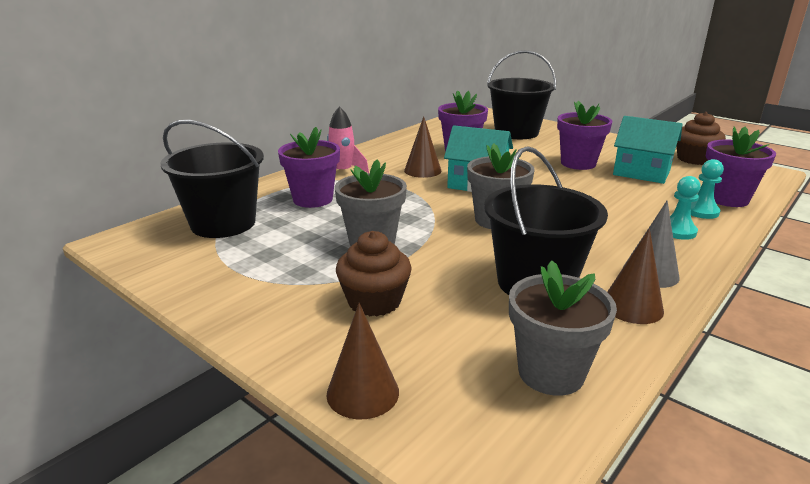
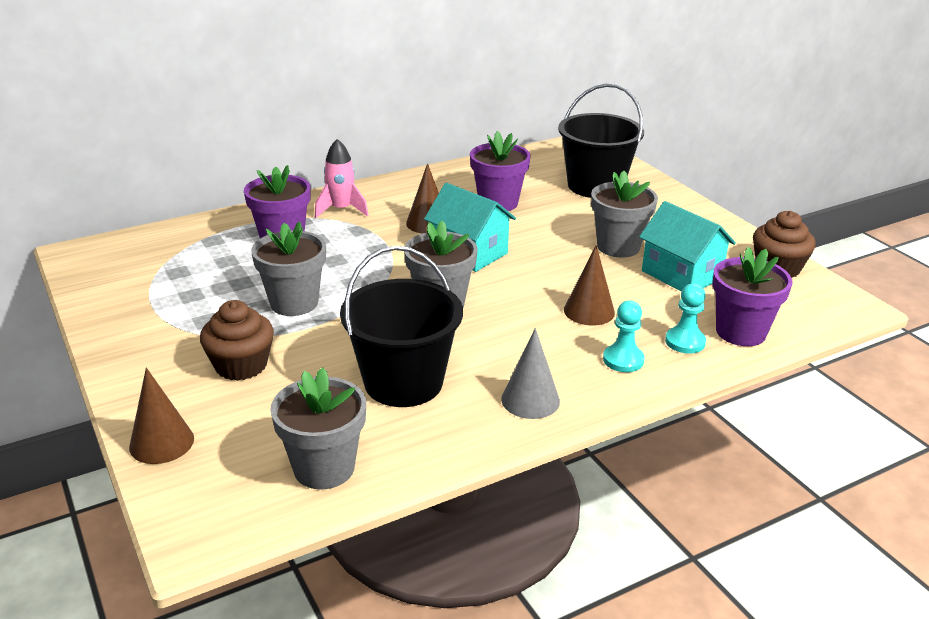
camera: 20 degrees right, 5 degrees up
black bucket [161,120,264,238] -> none
purple flower pot [557,101,612,170] -> grey flower pot [591,170,658,258]
brown cone [607,228,664,324] -> brown cone moved to [564,245,615,326]

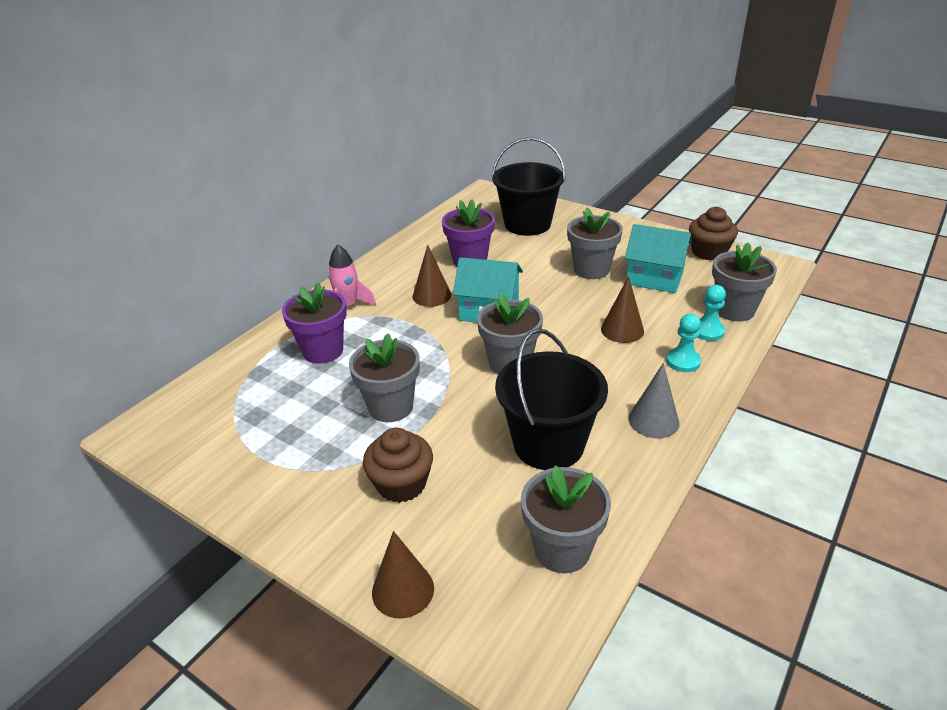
camera: 25 degrees left, 5 degrees up
purple flower pot [712,247,793,346] -> grey flower pot [712,242,777,321]

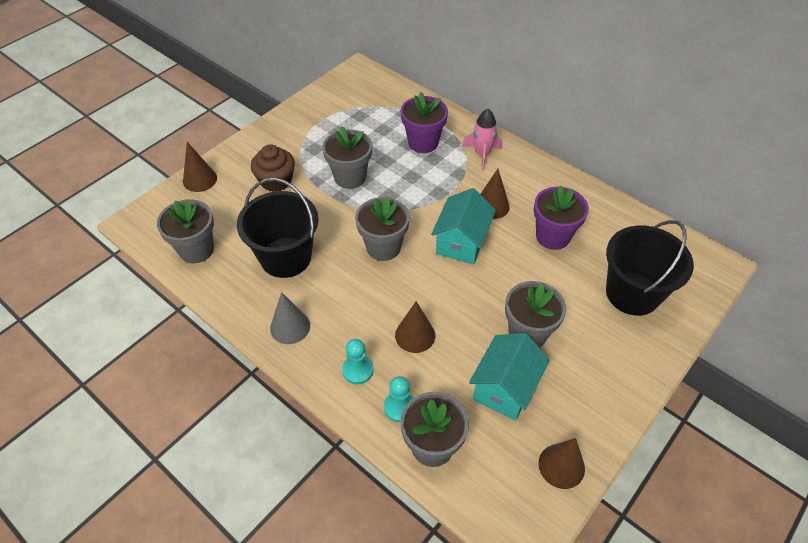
camera: 95 degrees right, 15 degrees up
brown cupcake [689,207,738,260] -> brown cone [538,438,585,489]

